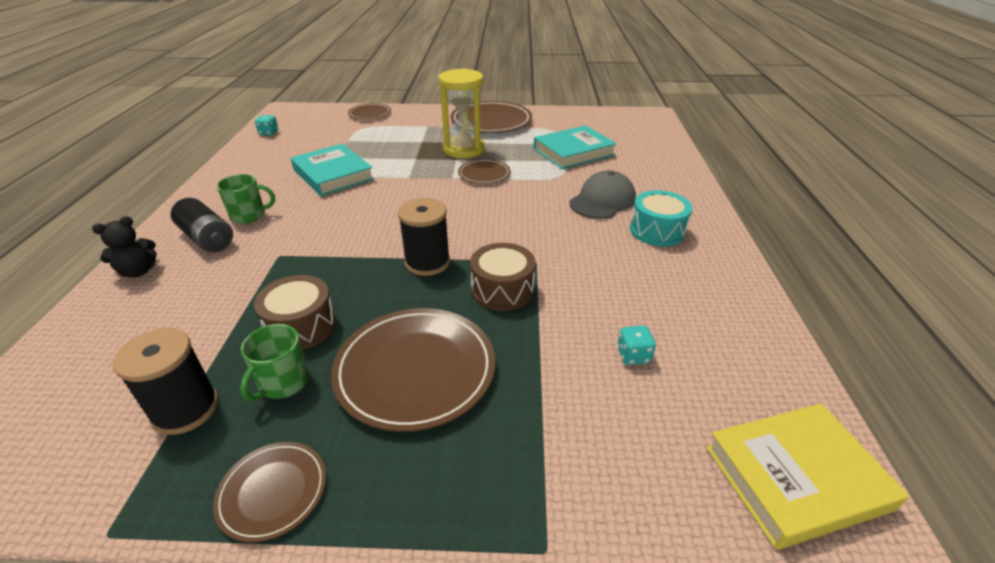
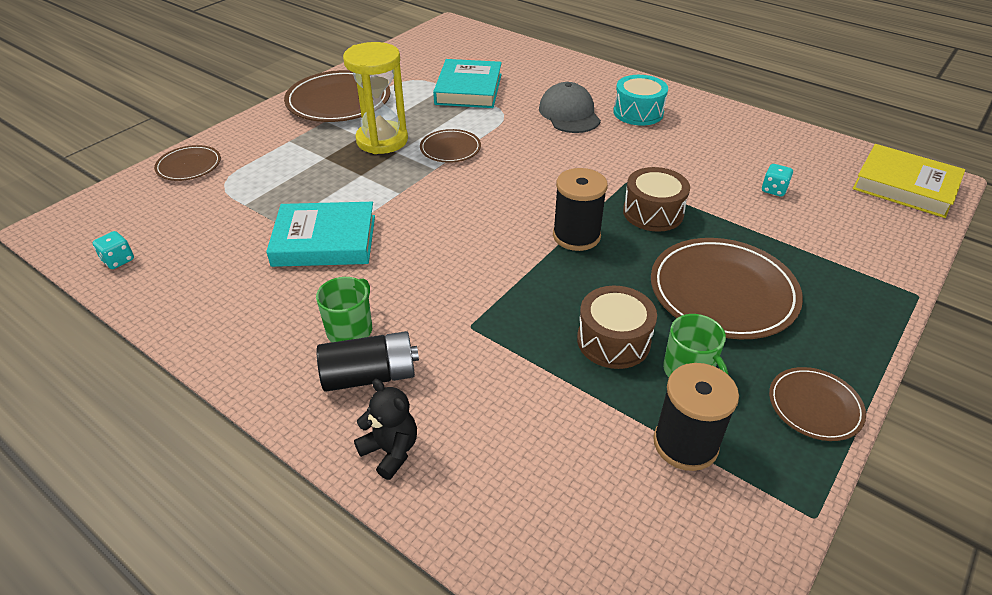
camera: 55 degrees left, 5 degrees up
black teddy bear [92,216,156,278] -> black teddy bear turned 45 degrees counterclockwise [354,379,417,480]
yellow book [706,403,909,550] -> yellow book turned 75 degrees counterclockwise [852,144,965,218]

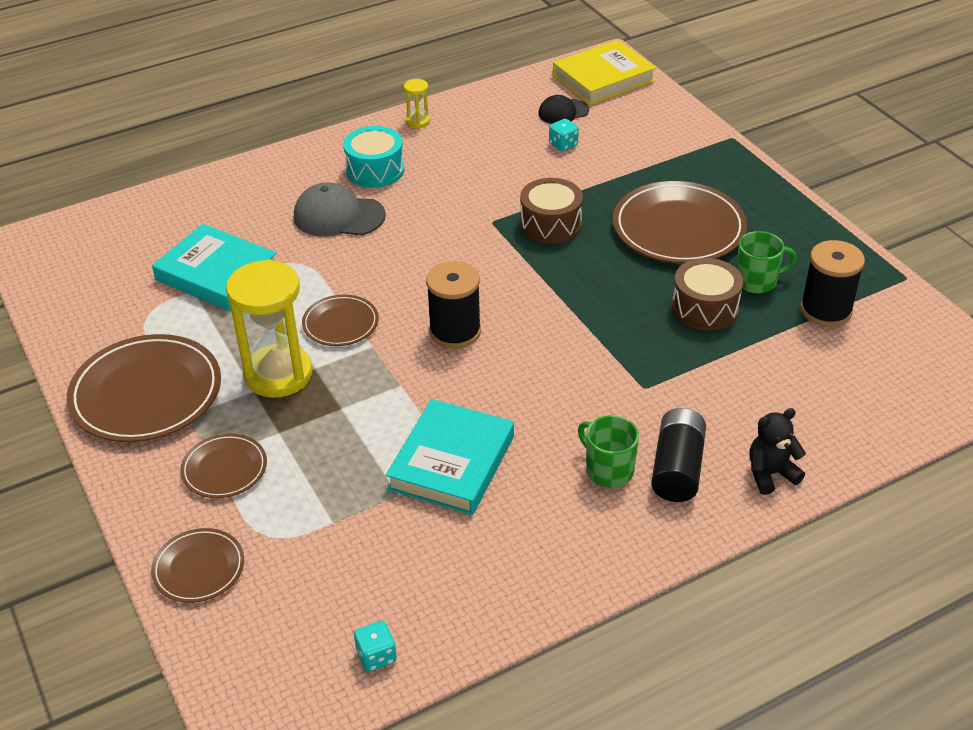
camera: 65 degrees left, 0 degrees up
black spool [553,168,608,251] -> black spool moved to [426,261,481,349]
brown plate [769,367,866,441] -> brown plate moved to [180,434,267,498]
none -> yellow hourglass [404,79,430,128]
none -> black cap [538,95,589,124]

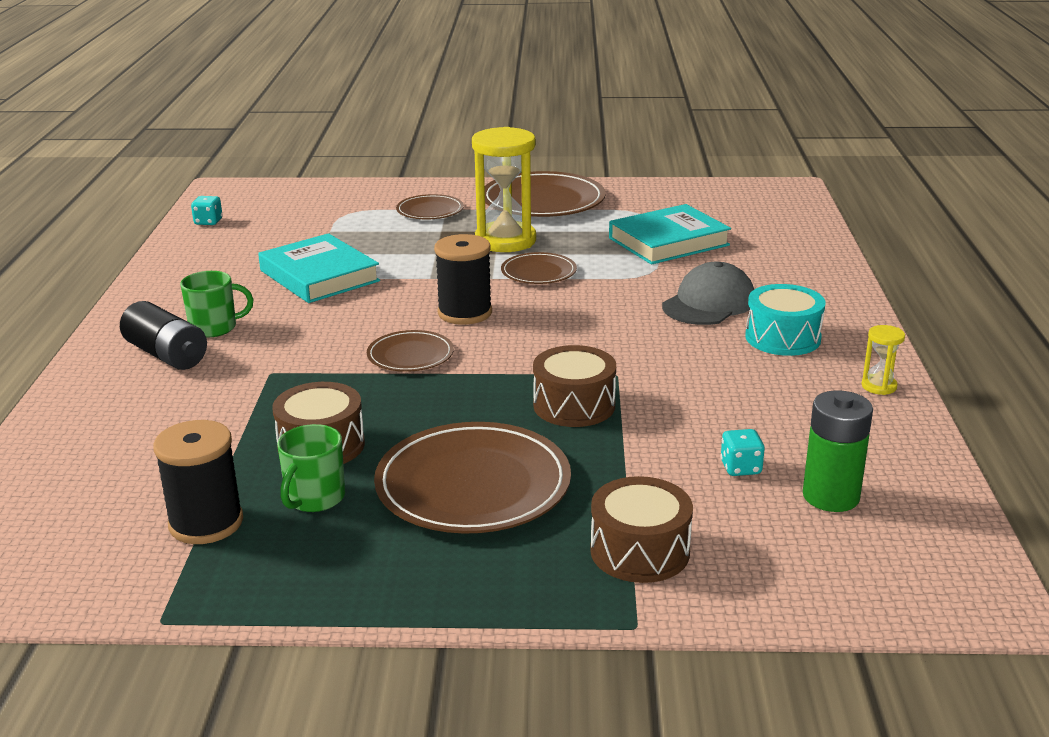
camera: 120 degrees right, 15 degrees down
brown plate [151,528,244,603] -> brown plate moved to [367,330,454,372]
black cap [538,95,589,124] -> green battery [803,390,873,512]
yellow book [553,40,656,105] -> none
black teddy bear [750,408,806,495] -> none
none -> brown drum [590,476,693,583]

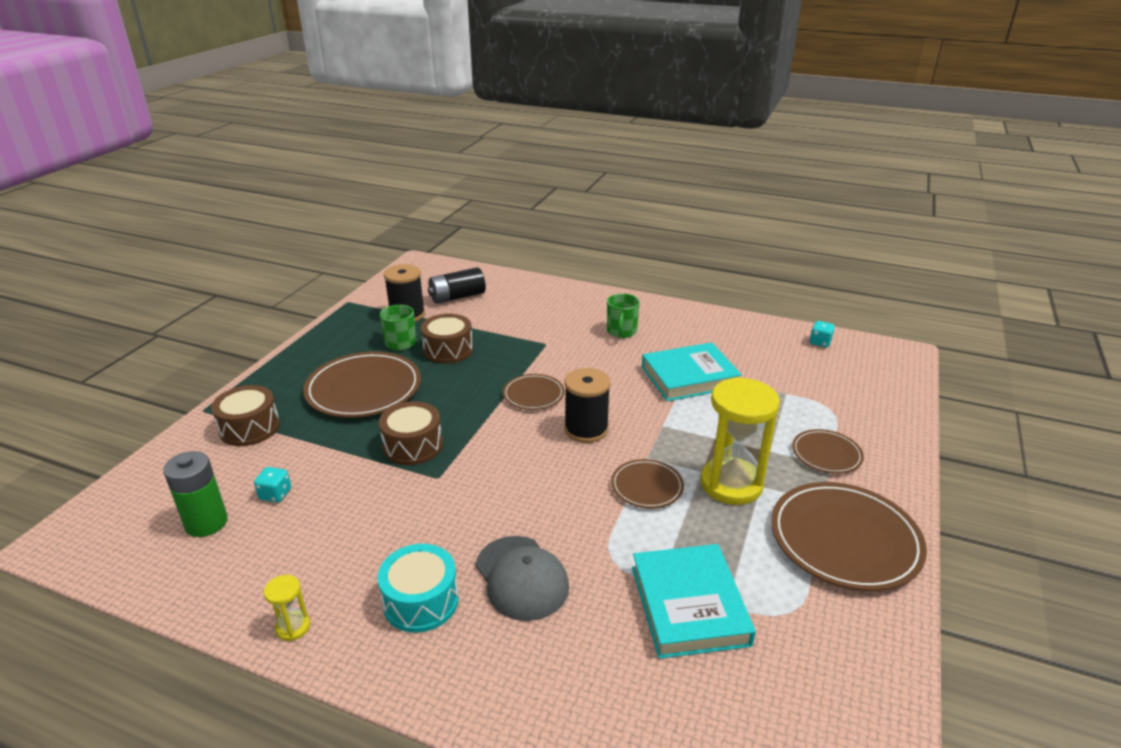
camera: 110 degrees right, 5 degrees up
black battery [120,301,207,370] -> black battery moved to [428,267,486,304]

